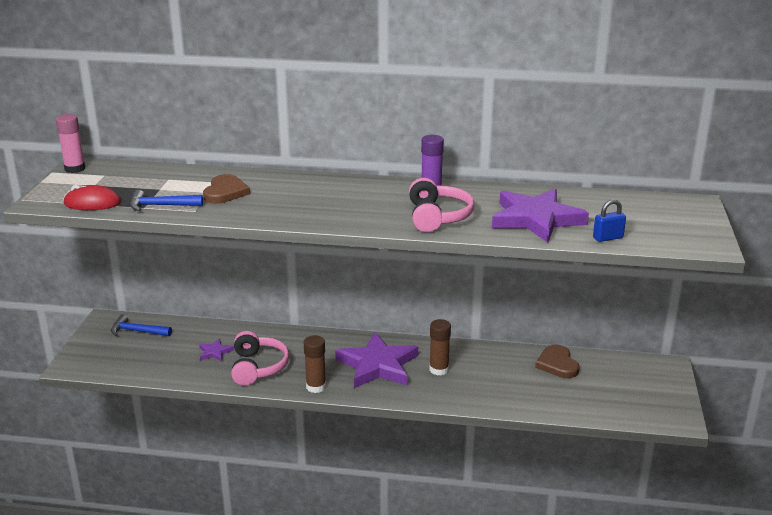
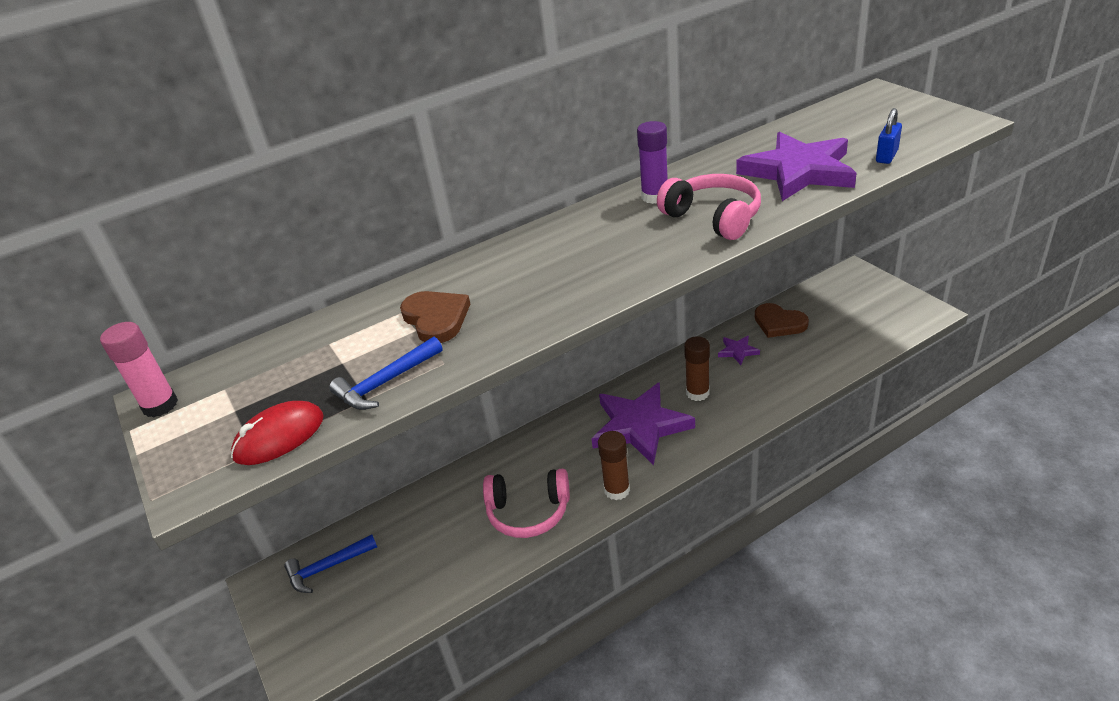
camera: 35 degrees left, 10 degrees up
purple star [199,338,234,362] -> purple star moved to [718,336,760,365]
pink headphones [231,331,289,386] -> pink headphones turned 135 degrees clockwise [483,469,570,538]

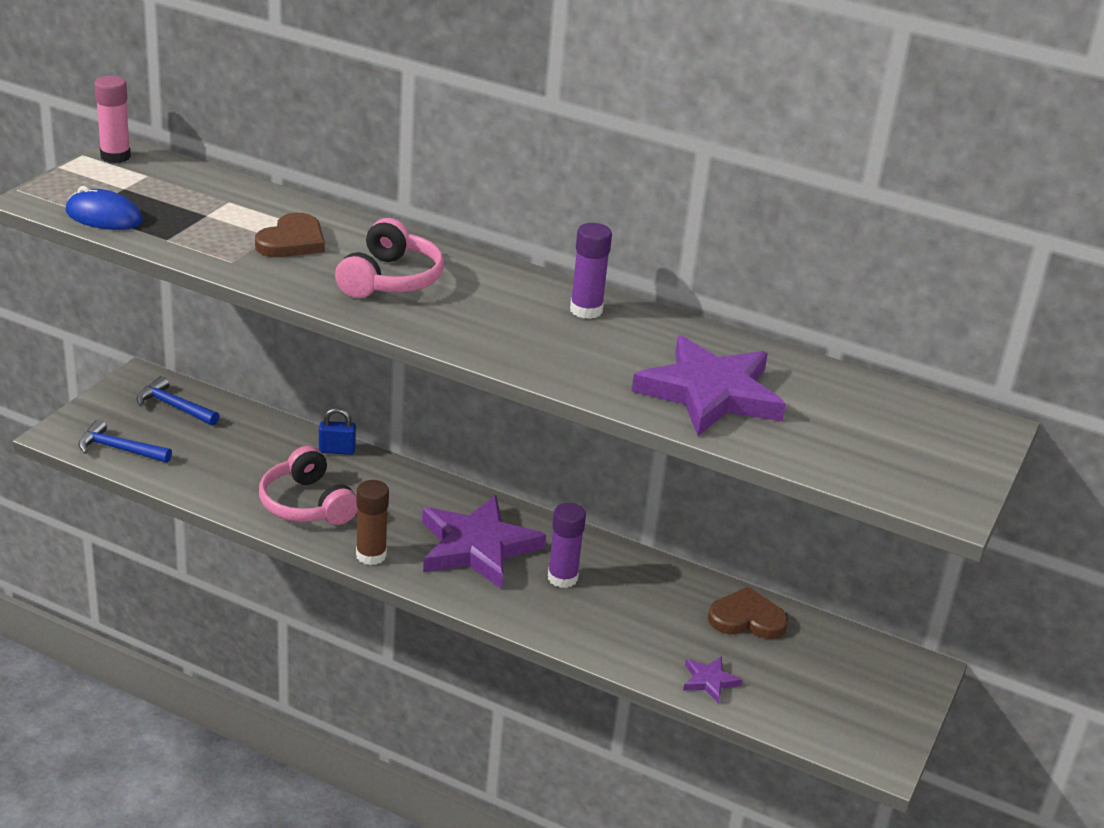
camera: 50 degrees right, 5 degrees down
red mouse [231,401,324,465] -> blue mouse [66,186,143,230]
blue hammer [329,337,443,410] -> blue hammer moved to [78,419,172,463]
pink headphones [657,174,761,240] -> pink headphones moved to [335,218,444,298]
brown glue stick [684,336,710,401] -> purple glue stick [548,503,586,588]
purple star [718,336,760,365] -> purple star moved to [683,656,743,704]
brown heart [755,303,809,338] -> brown heart turned 90 degrees clockwise [708,587,788,639]
blue padlock [876,108,902,164] -> blue padlock moved to [319,407,356,455]

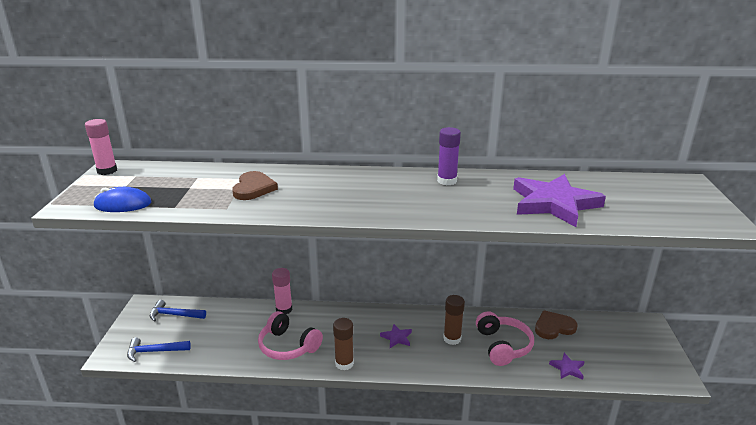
camera: 20 degrees left, 5 degrees down
blue padlock [319,407,356,455] -> pink glue stick [272,268,292,314]
pink headphones [335,218,444,298] -> pink headphones moved to [476,311,534,366]
purple star [422,495,546,589] -> purple star [380,324,412,348], size x0.43
purple glue stick [548,503,586,588] -> brown glue stick [443,295,465,345]

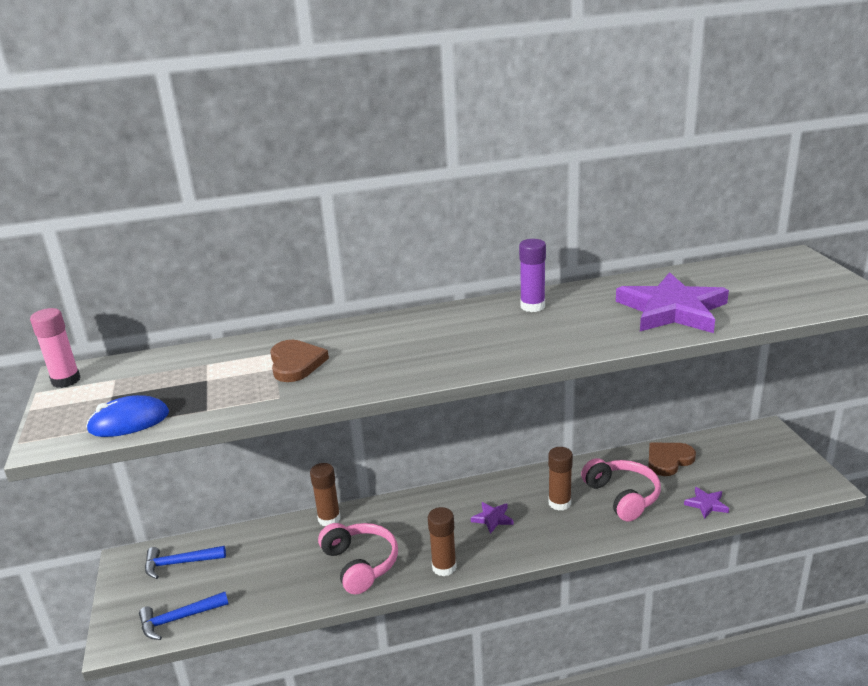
camera: 15 degrees left, 0 degrees up
pink headphones [258,311,323,360] -> pink headphones turned 135 degrees counterclockwise [318,523,398,594]
pink glue stick [272,268,292,314] -> brown glue stick [310,463,341,526]

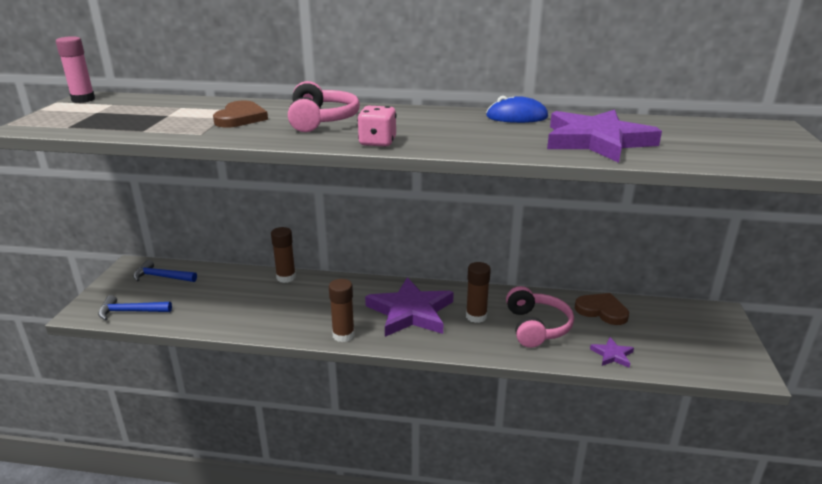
camera: 20 degrees right, 0 degrees up
blue mouse [86,395,169,437] -> blue mouse moved to [486,96,548,123]
pink headphones [318,523,398,594] -> pink headphones moved to [288,81,360,132]
purple star [471,502,514,534] -> purple star [365,277,454,337], size x2.32
purple glue stick [519,239,546,312] -> none
brown heart [648,443,696,476] -> brown heart turned 45 degrees clockwise [575,293,629,325]
none -> pink dice [357,106,397,147]

